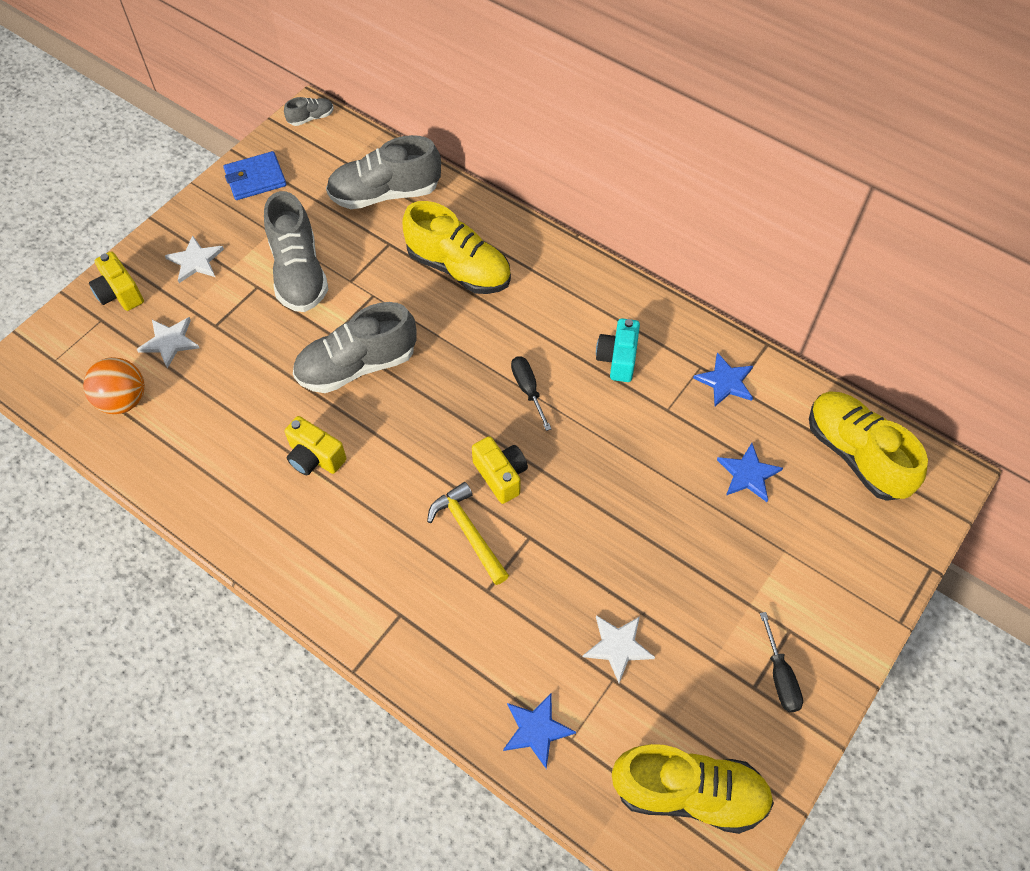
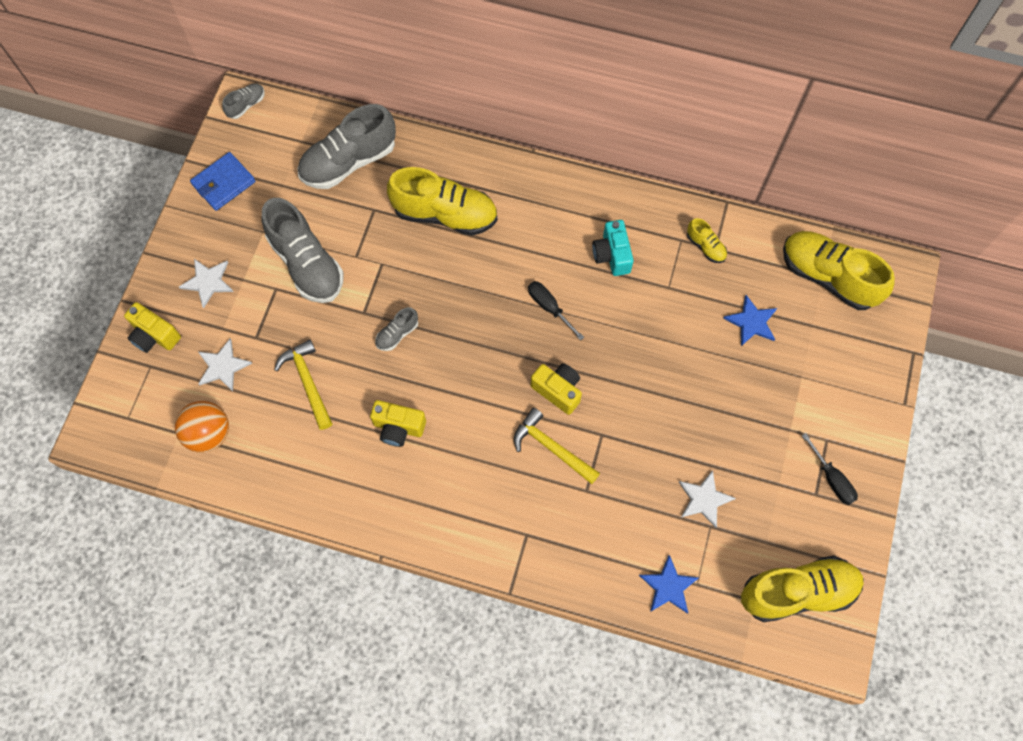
camera: 20 degrees left, 10 degrees up
grey shoe [293,302,417,393] -> grey shoe [375,307,418,351], size x0.46
blue star [693,352,753,406] -> yellow shoe [687,218,727,263]
none -> yellow hammer [274,339,332,430]

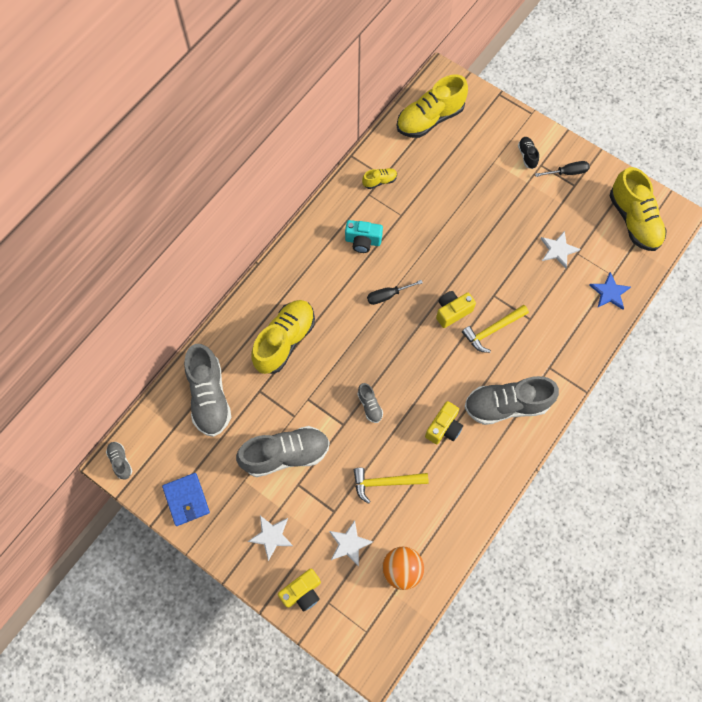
camera: 70 degrees left, 0 degrees up
blue star [723,295,777,346] -> none
yellow shoe [741,556,864,622] -> yellow shoe turned 150 degrees clockwise [609,167,667,251]
none -> grey shoe [464,376,559,425]
none -> black shoe [518,137,539,169]

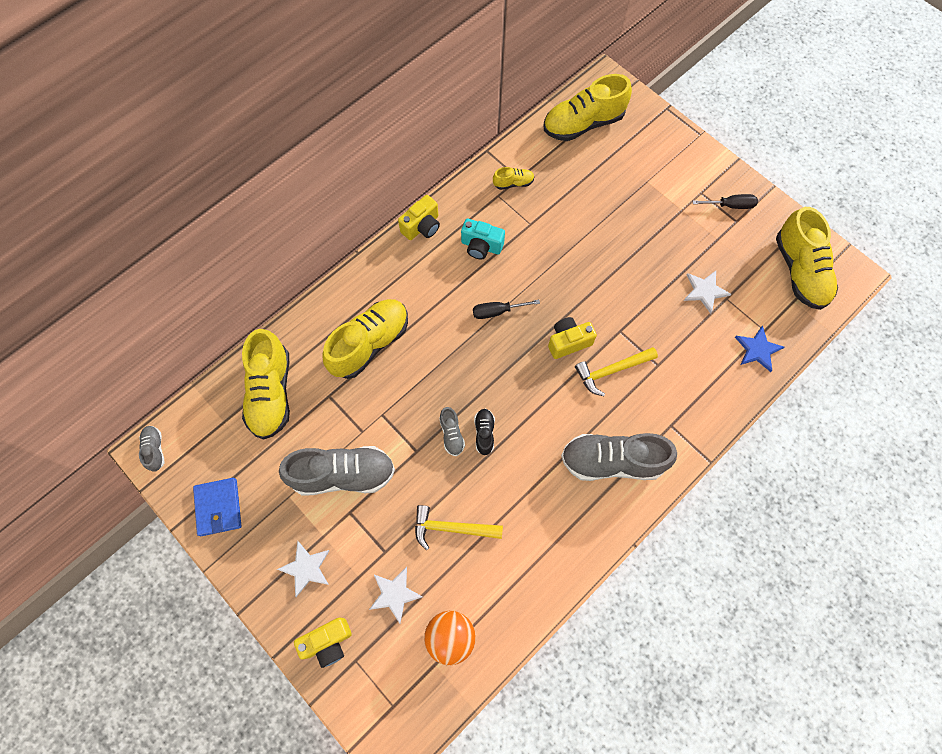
camera: 10 degrees right, 0 degrees up
grey shoe [184,344,231,437] -> yellow shoe [242,329,290,440]
yellow camera [425,401,463,444] -> yellow camera moved to [398,195,440,240]
black shoe [518,137,539,169] -> black shoe moved to [474,409,495,455]

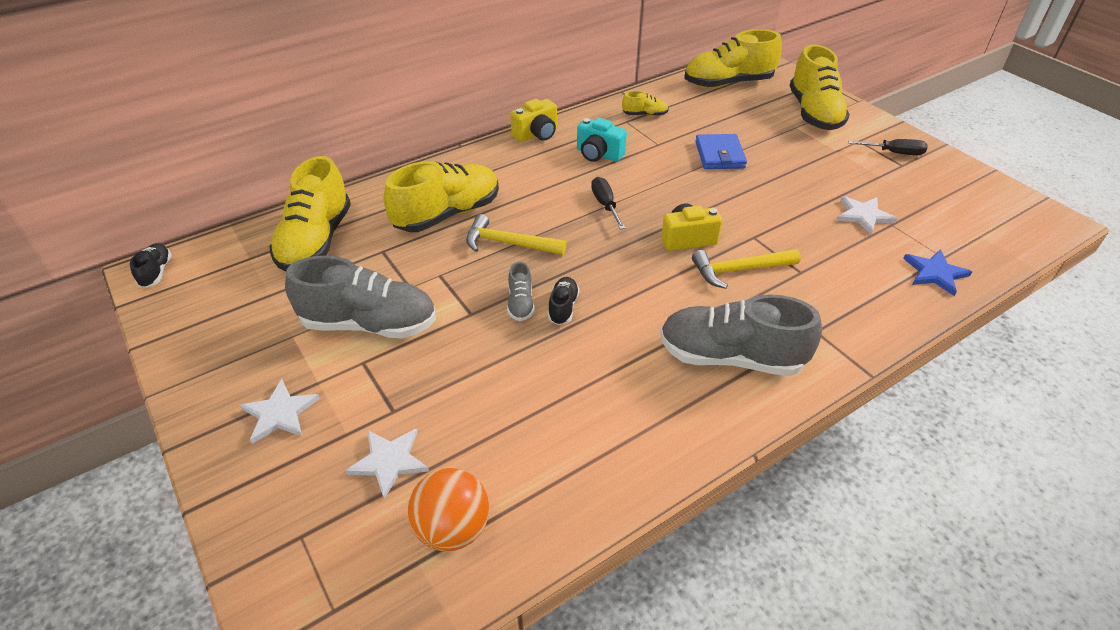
camera: 10 degrees right, 25 degrees down
grey shoe [139,426,165,472] -> black shoe [130,243,172,288]
blue wallet [193,478,241,536] -> blue wallet moved to [695,134,747,169]
yellow camera [294,618,352,668] -> none
yellow hammer [415,505,503,550] -> yellow hammer moved to [466,214,566,255]
black screwdriver [473,300,540,319] -> black screwdriver turned 75 degrees clockwise [591,177,626,230]
yellow shoe [776,207,838,310] -> yellow shoe moved to [789,44,850,130]

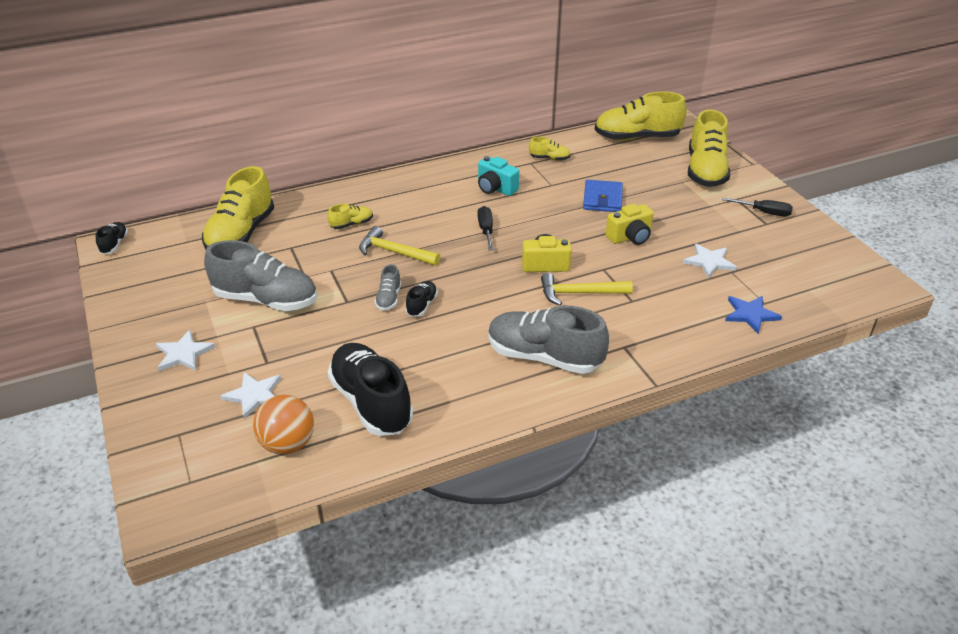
camera: 10 degrees right, 5 degrees down
yellow shoe [384,161,499,232] -> yellow shoe [327,204,373,229], size x0.46
yellow camera [510,99,557,142] -> yellow camera moved to [606,204,654,245]
none -> black shoe [327,343,413,436]

